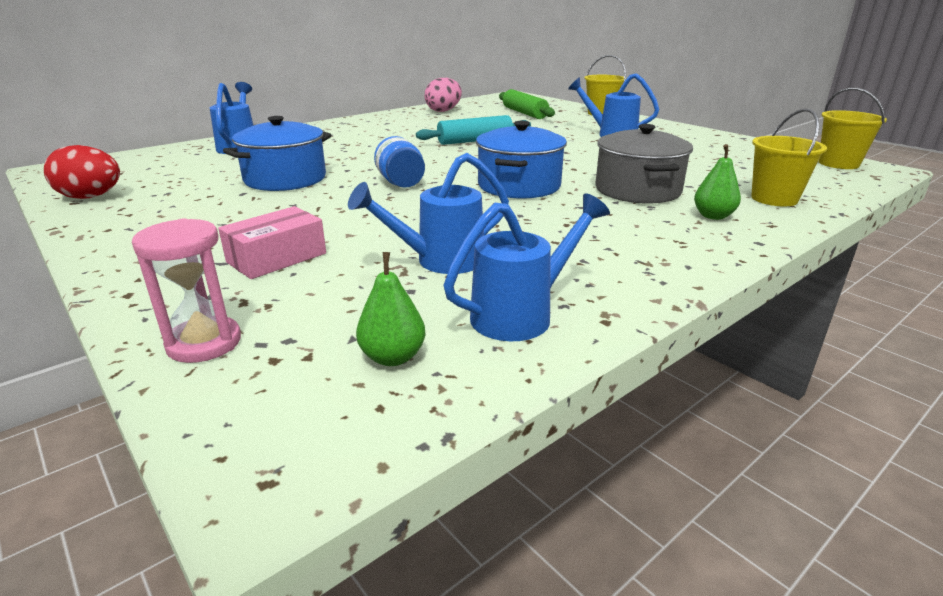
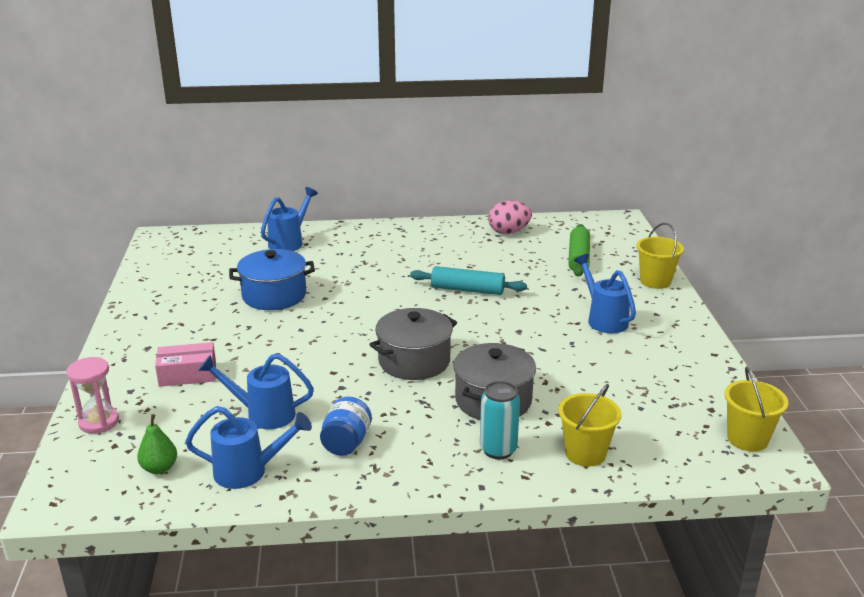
camera: 35 degrees right, 0 degrees up
red egg [44,145,120,199] -> none
blue jar [374,136,425,188] -> blue jar moved to [320,397,372,456]
blue pot [476,121,567,199] -> grey pot [369,308,457,380]
green pear [694,144,741,220] -> turquoise can [480,381,520,459]

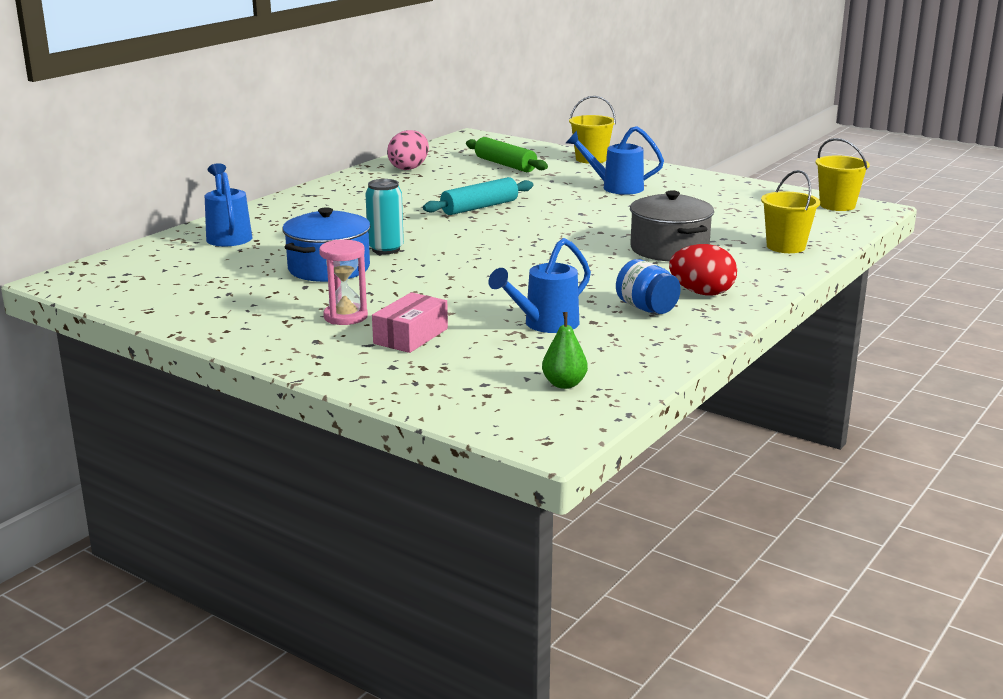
camera: 50 degrees left, 5 degrees down
pink hourglass [67,357,119,434] -> pink hourglass moved to [319,240,368,325]
blue watering can [185,406,312,489] -> none
grey pot [369,308,457,380] -> none
turquoise can [480,381,520,459] -> turquoise can moved to [365,179,404,254]
none -> red egg [669,244,737,296]

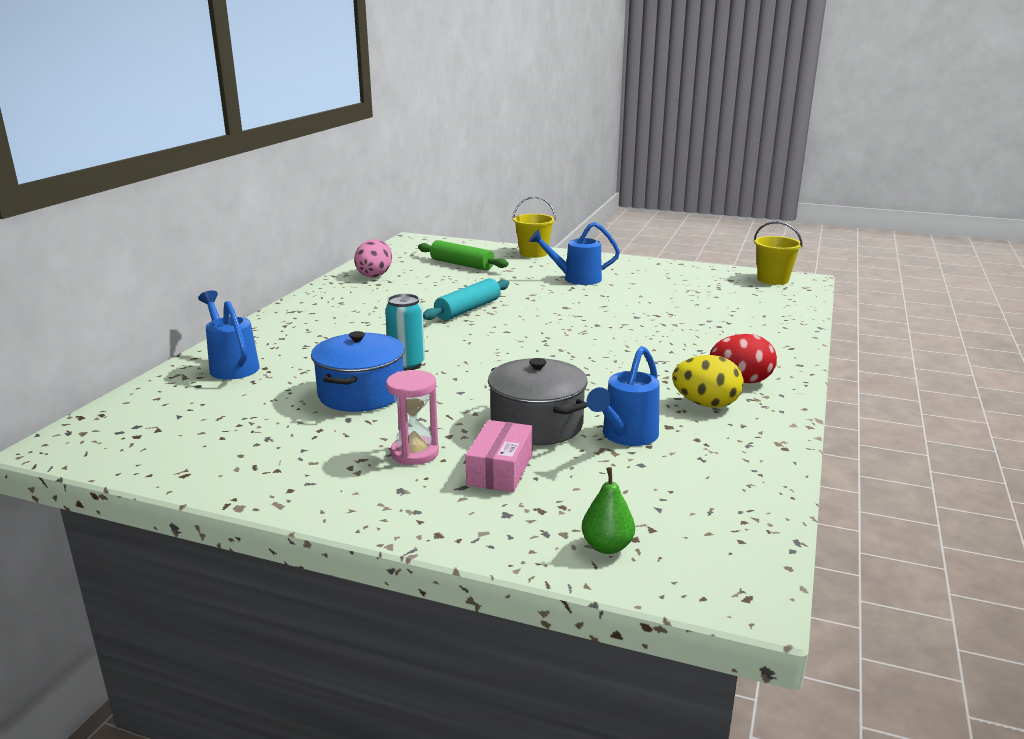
camera: 15 degrees left, 0 degrees up
green pear [542,312,588,389] -> green pear moved to [582,467,635,554]
blue jar [616,259,681,314] -> yellow egg [672,355,744,408]
grey pot [630,191,714,261] -> grey pot moved to [488,358,588,445]
yellow bucket [761,170,820,253] -> none

